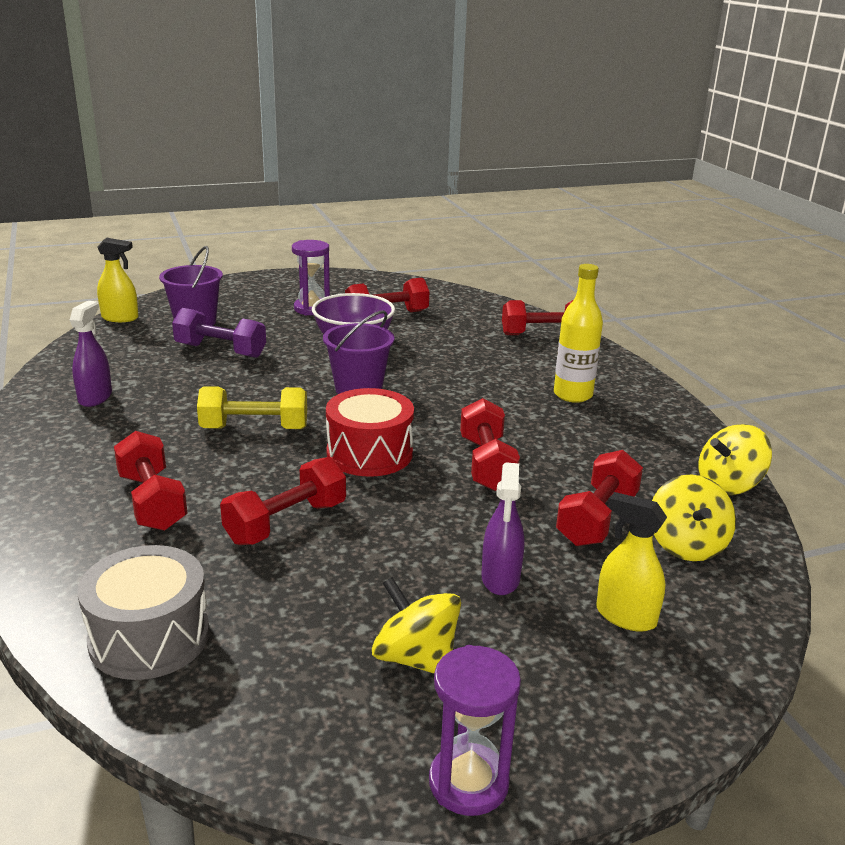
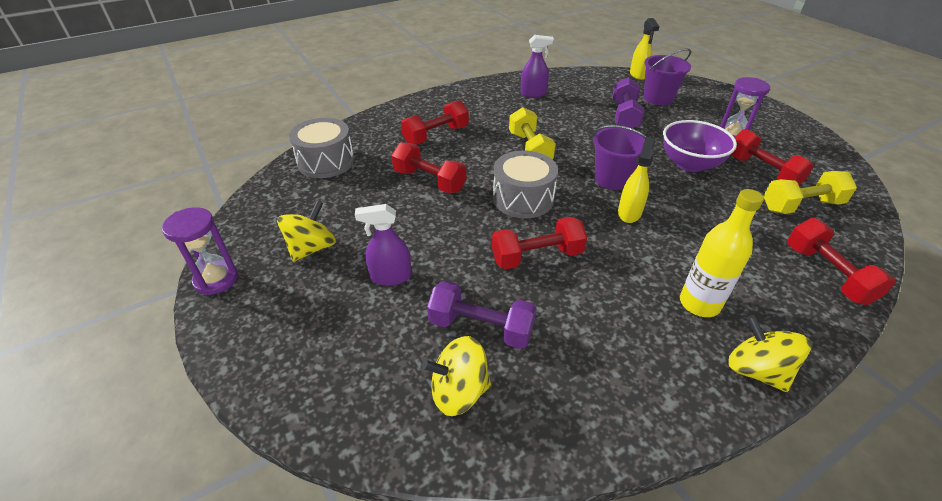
camera: 80 degrees right, 15 degrees up
red drum [326,388,414,477] -> grey drum [493,151,558,218]
red dumbbell [556,450,643,546] -> purple dumbbell [427,281,536,349]
yellow spray bottle [596,492,667,632] -> yellow spray bottle moved to [618,137,655,223]
yellow spinning top [699,424,772,495] -> yellow spinning top moved to [728,315,811,392]
none -> yellow dumbbell [764,171,857,214]

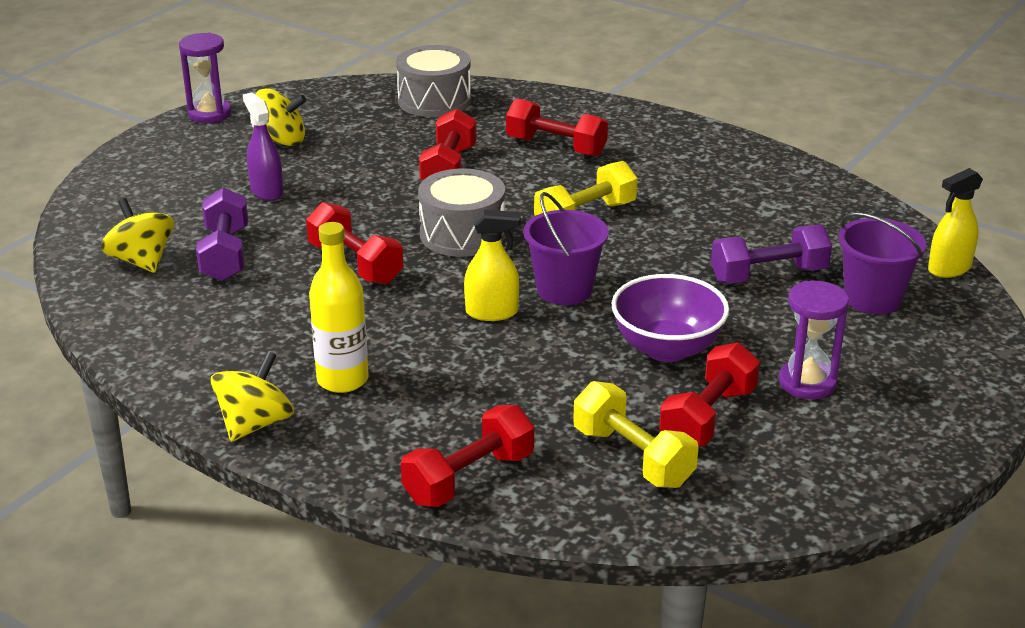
camera: 65 degrees right, 10 degrees down
purple spray bottle [521,35,554,98] -> none

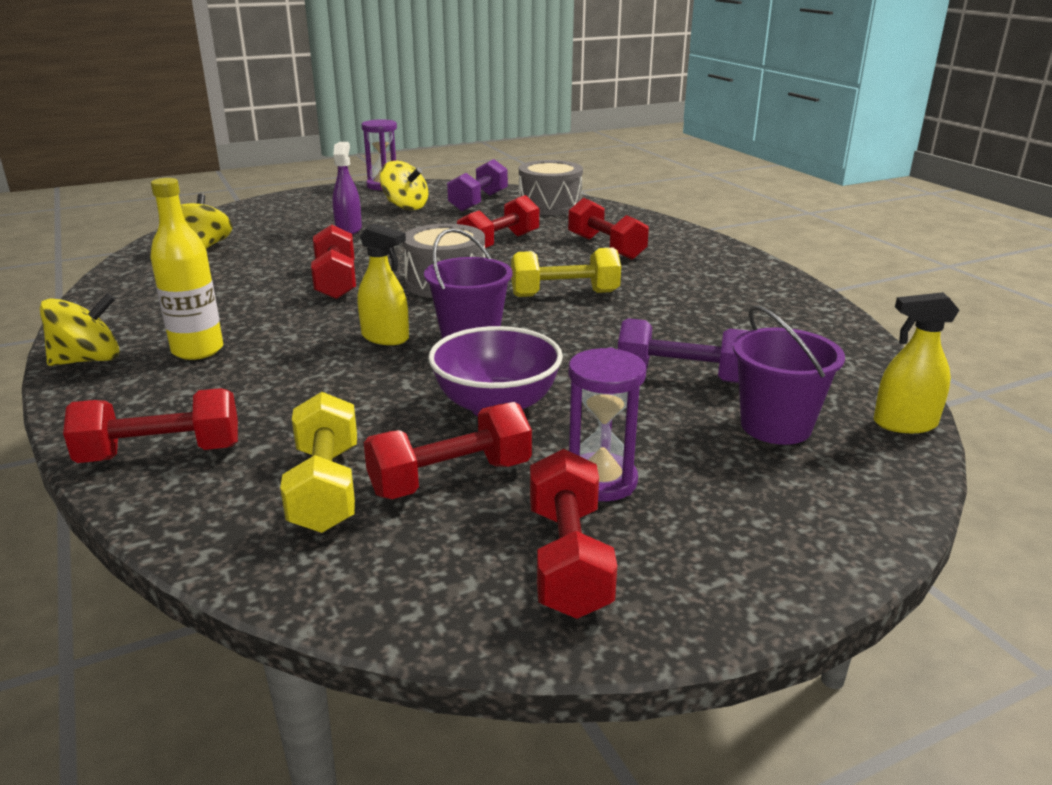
camera: 30 degrees right, 5 degrees down
purple dumbbell [196,188,248,281] -> purple dumbbell moved to [447,159,508,211]
none -> red dumbbell [530,449,617,619]

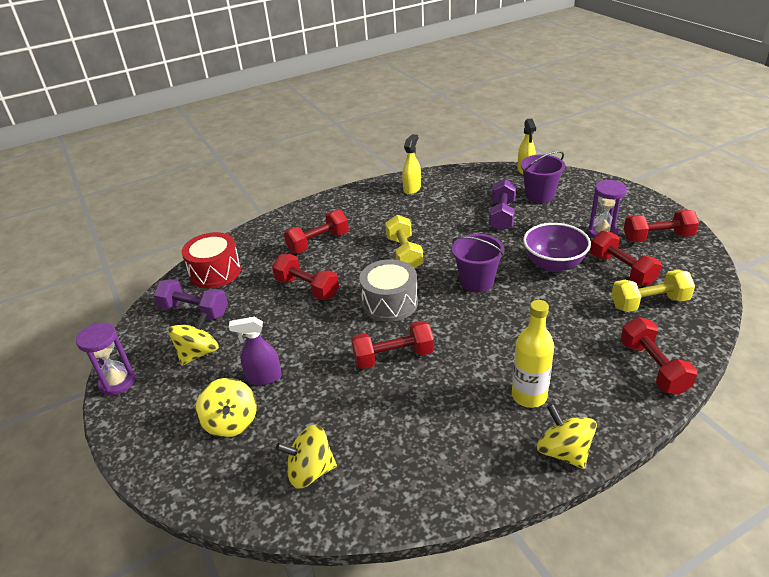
camera: 90 degrees left, 10 degrees up
yellow spray bottle [357,223,409,345] -> yellow spray bottle moved to [402,134,421,195]
grey drum [519,160,583,215] -> red drum [182,232,241,288]
none -> yellow spinning top [196,378,257,438]

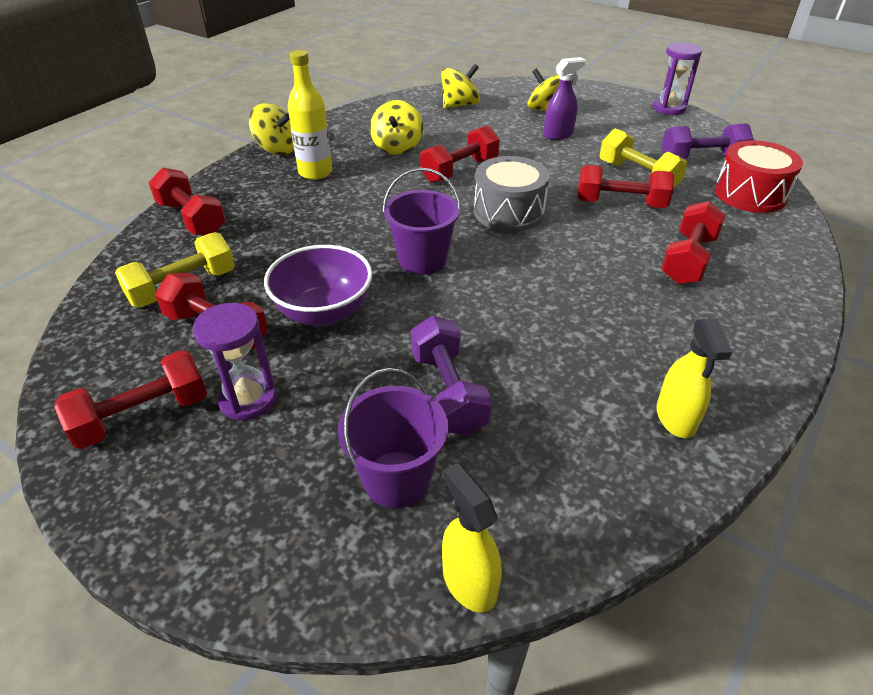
camera: 150 degrees right, 5 degrees up
yellow spinning top [168,312,219,366] -> yellow spinning top moved to [370,100,423,155]
yellow dumbbell [385,215,423,269] -> yellow dumbbell moved to [600,128,687,188]

